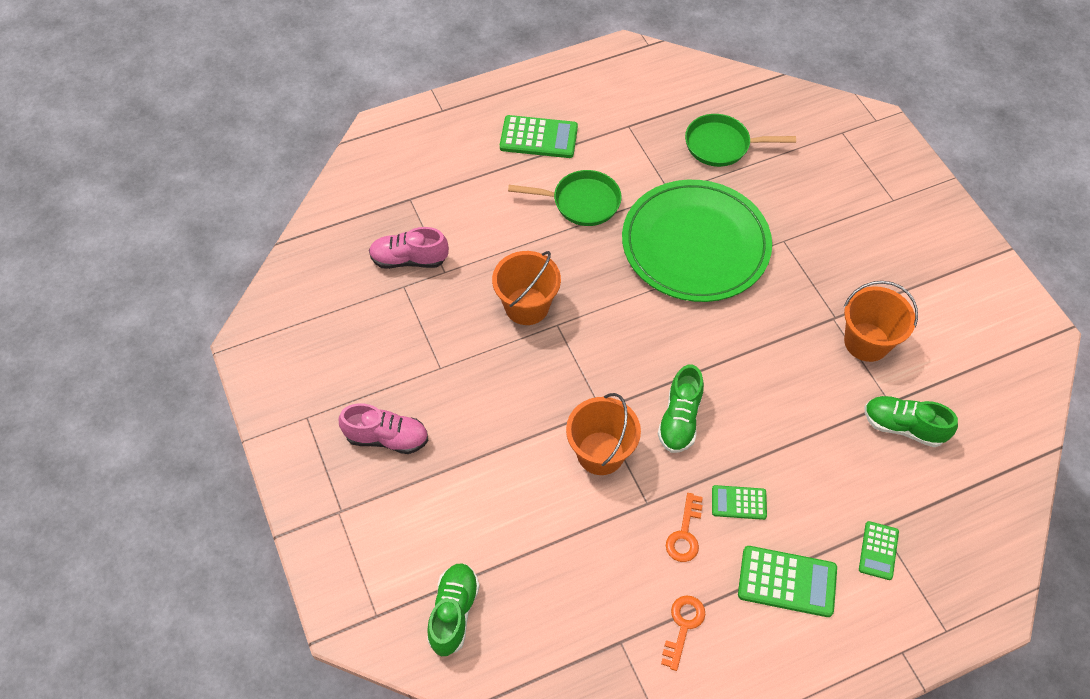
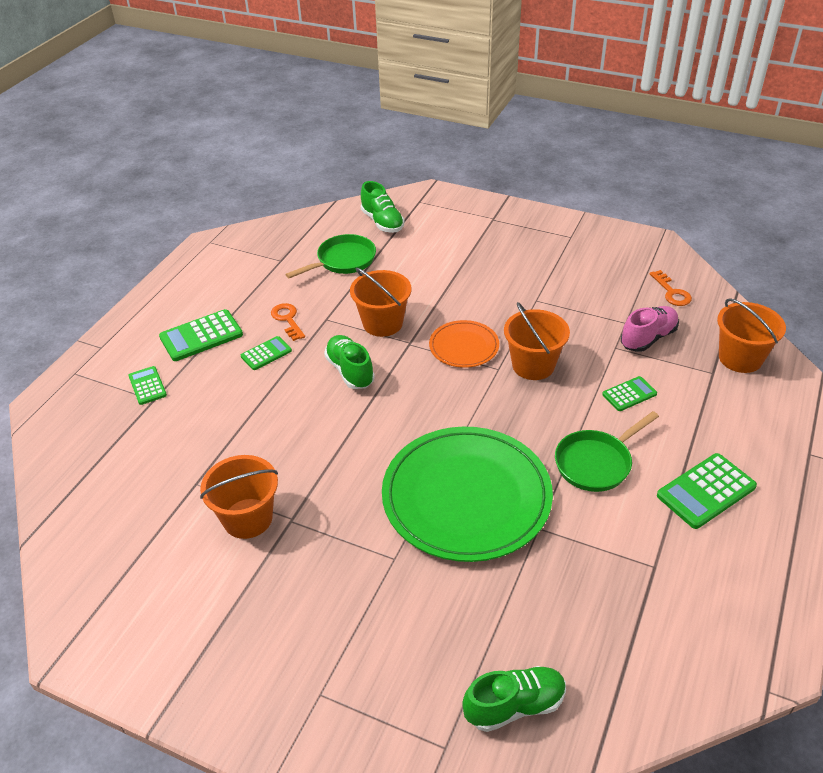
camera: 140 degrees right, 15 degrees down
pink shoe [339,403,428,454] -> none
orange key [661,595,706,671] -> orange key moved to [650,270,692,306]
green pan [685,114,796,167] -> green pan moved to [285,234,376,278]
green shoe [864,396,958,447] -> green shoe moved to [462,666,566,732]
none -> orange plate [429,320,499,368]
none -> green calculator [602,376,657,411]
none -> orange bucket [717,298,786,373]

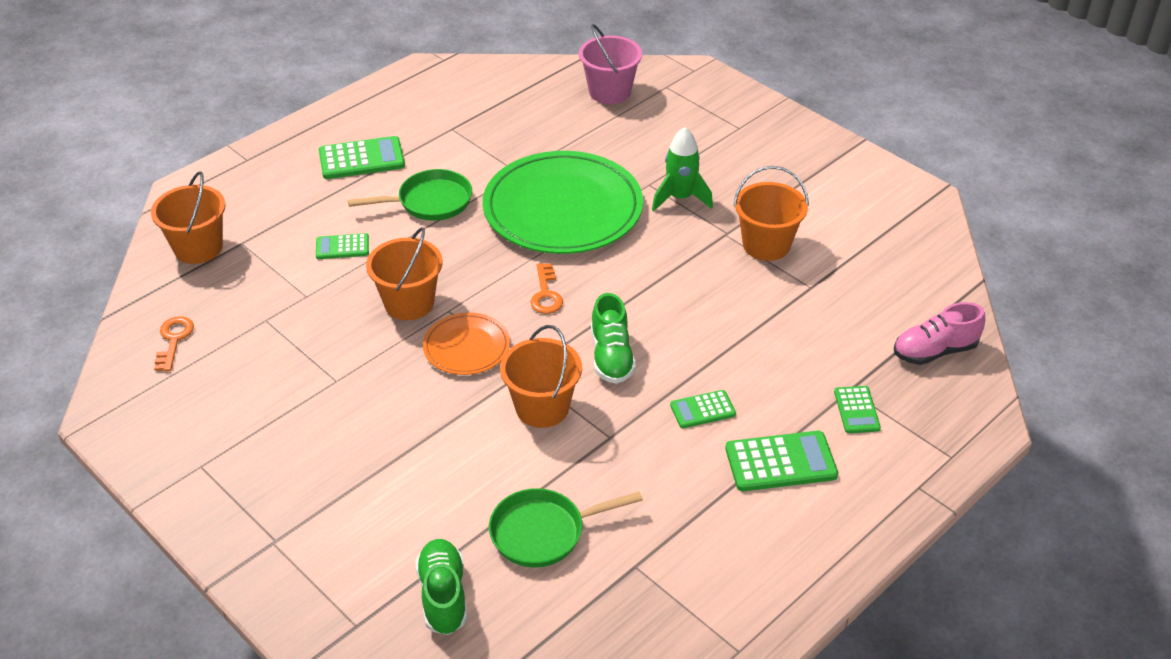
camera: 160 degrees left, 0 degrees up
orange key [271,303,305,341] -> orange key moved to [530,263,563,314]
green shoe [462,666,566,732] -> pink bucket [579,24,642,104]
pink shoe [621,306,679,352] -> pink shoe moved to [894,302,985,365]
none -> green rocket [652,127,713,211]

